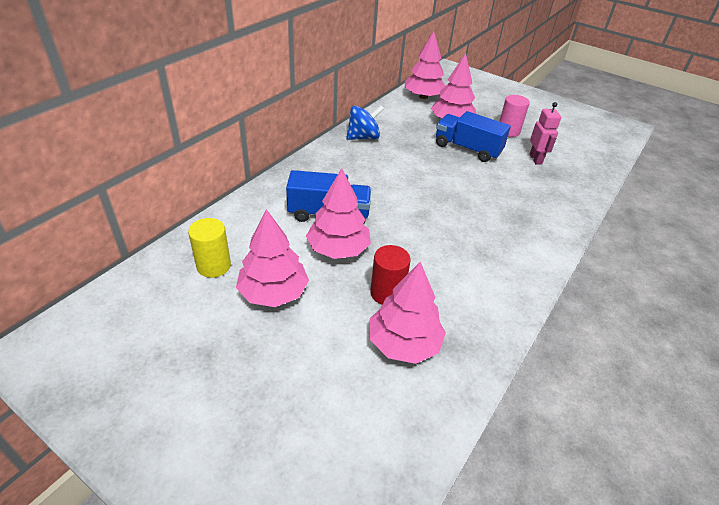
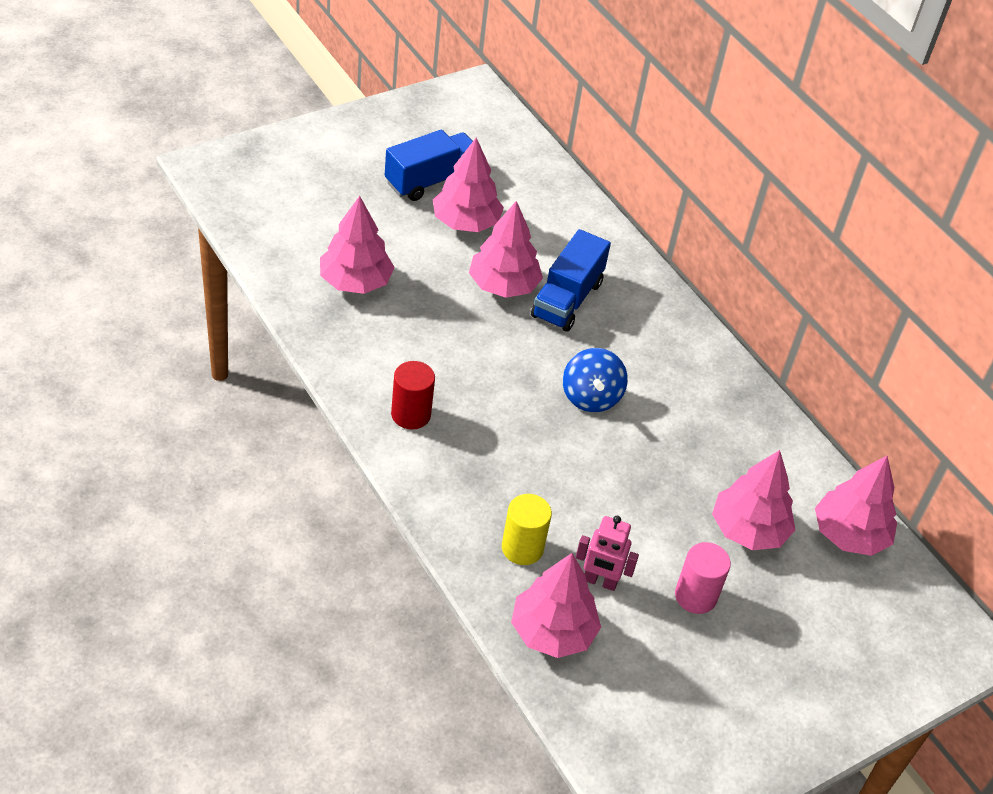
camera: 110 degrees right, 5 degrees up
yellow cylinder [188,218,231,278] -> yellow cylinder moved to [502,494,552,565]
blue spinning top [346,105,384,140] -> blue spinning top moved to [563,348,628,412]
red cylinder [370,245,411,305] -> red cylinder moved to [391,361,435,429]
blue truck [436,111,511,162] -> blue truck moved to [385,130,473,201]
none -> pink tree [511,553,601,658]

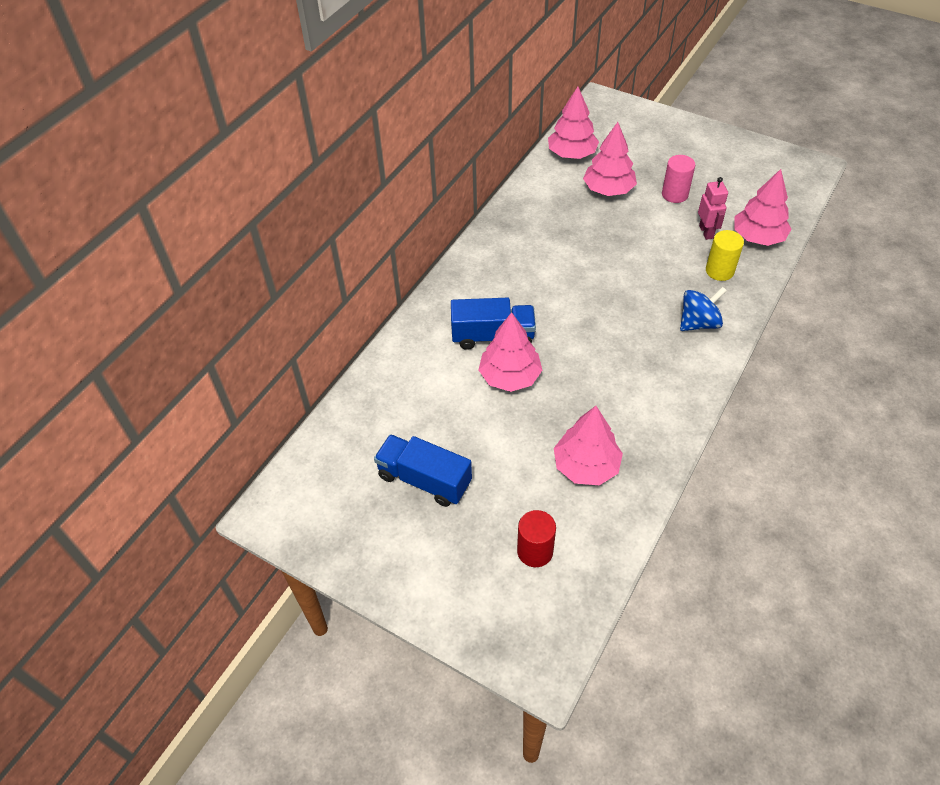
camera: 110 degrees left, 5 degrees up
red cylinder [391,361,435,429] -> red cylinder moved to [517,510,556,567]
pink tree [433,138,504,232] -> none
blue spinning top [563,348,628,412] -> blue spinning top moved to [680,287,727,331]

